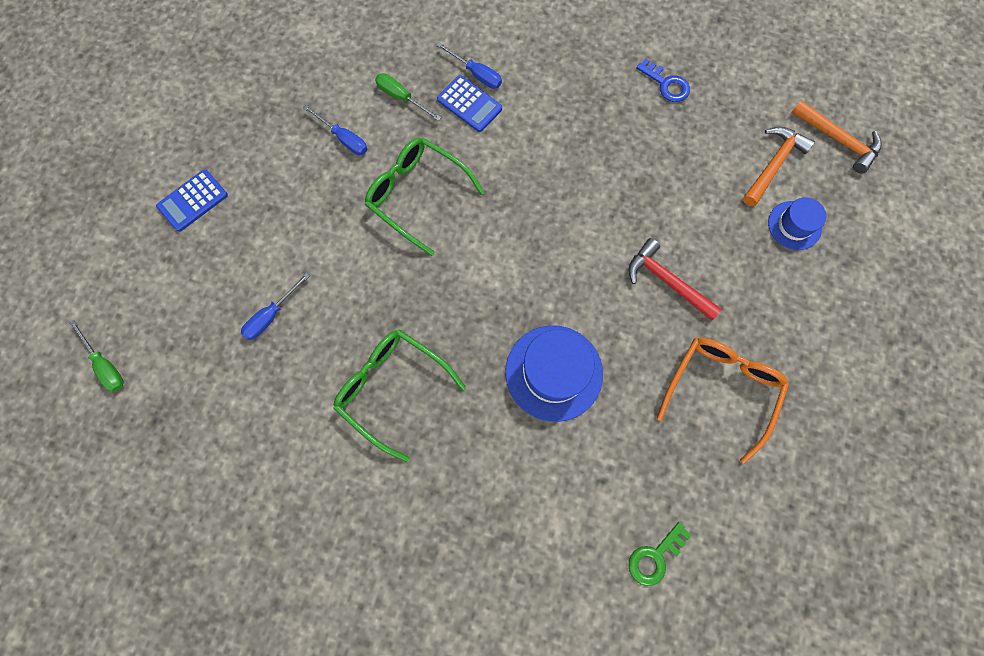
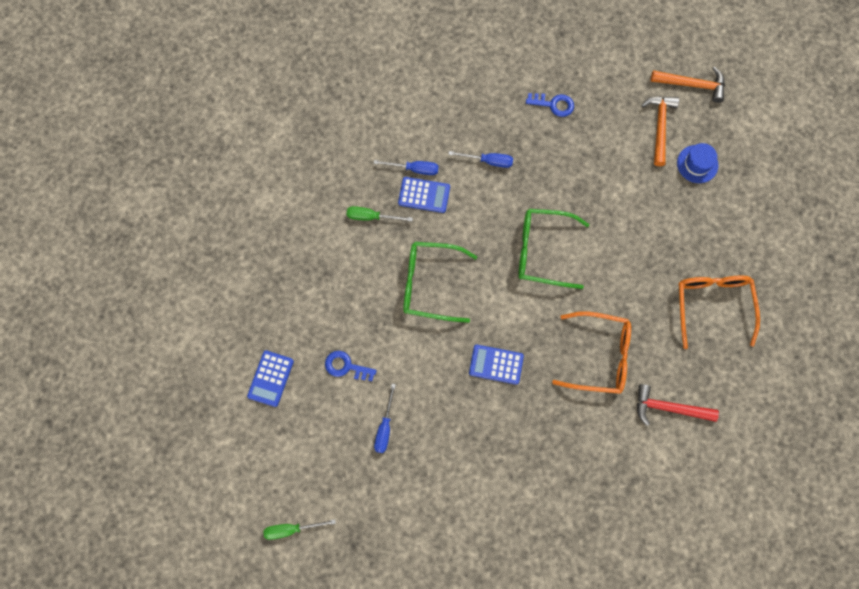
camera: 30 degrees left, 0 degrees up
green screwdriver [69,320,124,392] -> green screwdriver turned 150 degrees clockwise [263,519,336,540]
blue screwdriver [304,105,367,155] -> blue screwdriver moved to [448,151,513,168]
green glasses [333,329,466,462] -> green glasses moved to [518,209,589,289]
blue hat [505,325,603,422] -> orange glasses [552,311,631,394]
red hammer [629,238,722,321] -> red hammer moved to [637,384,719,426]
green key [629,522,692,586] -> none
none -> blue key [325,351,377,381]
none -> blue calculator [469,345,524,385]

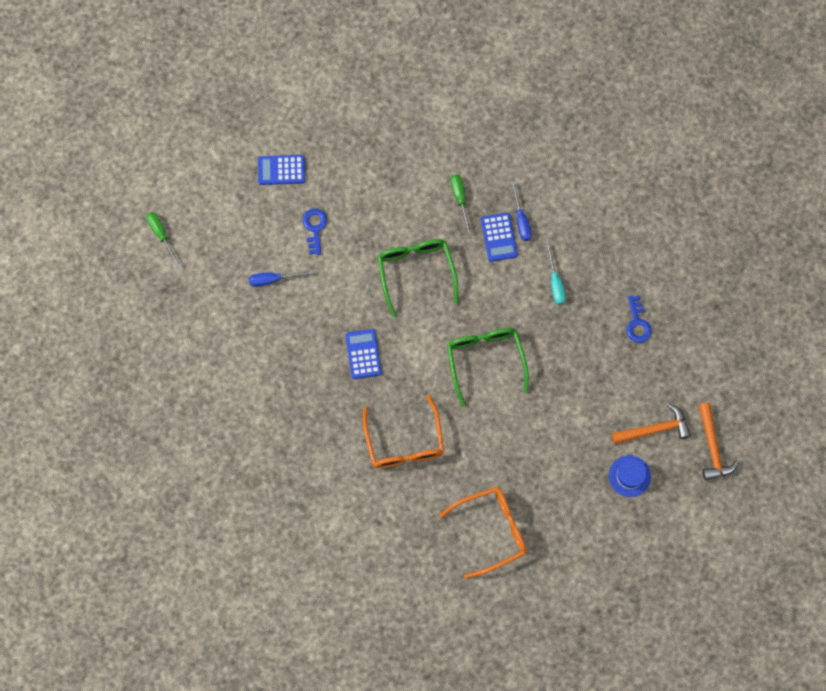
camera: 70 degrees right, 0 degrees up
blue screwdriver [448,151,513,168] -> turquoise screwdriver [546,243,566,305]
red hammer [637,384,719,426] -> none

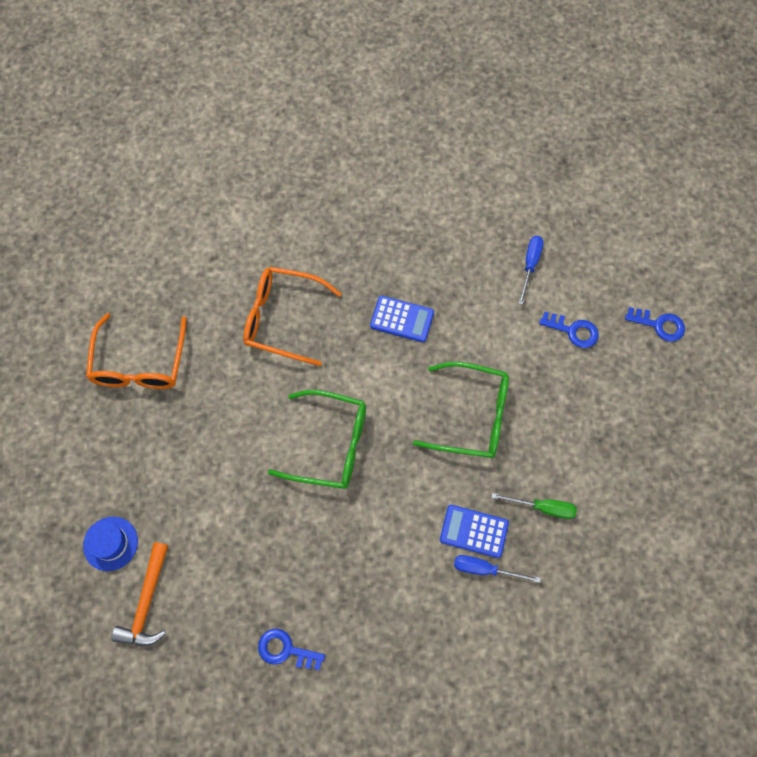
camera: 115 degrees right, 5 degrees down
green screwdriver [146,212,181,267] -> none
blue calculator [258,155,305,185] -> blue key [625,307,685,342]
turquoise screwdriver [546,243,566,305] -> none
orange hammer [698,403,739,481] -> none

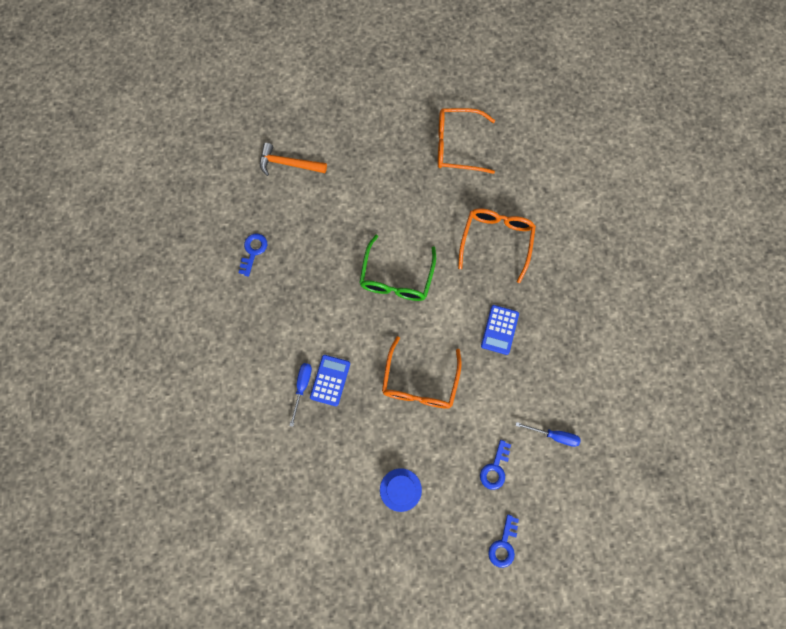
camera: 90 degrees right, 5 degrees up
blue hat [83,516,138,571] -> blue hat moved to [380,468,422,512]
green glasses [413,361,509,458] -> orange glasses [382,336,462,409]
green screwdriver [491,493,577,519] -> none

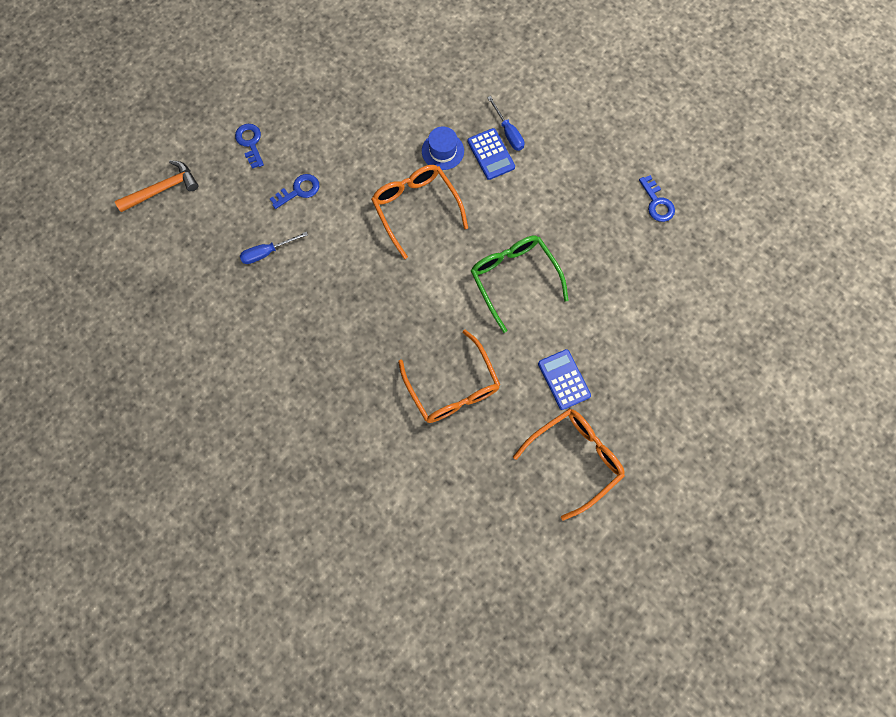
camera: 140 degrees right, 0 degrees up
orange hammer [260,143,327,176] -> orange hammer moved to [115,160,198,212]
blue hat [380,468,422,512] -> blue hat moved to [422,127,464,170]
blue key [480,440,511,490] -> blue key turned 75 degrees clockwise [270,174,319,209]
blue calculator [481,305,519,355] -> blue calculator moved to [538,349,591,410]

